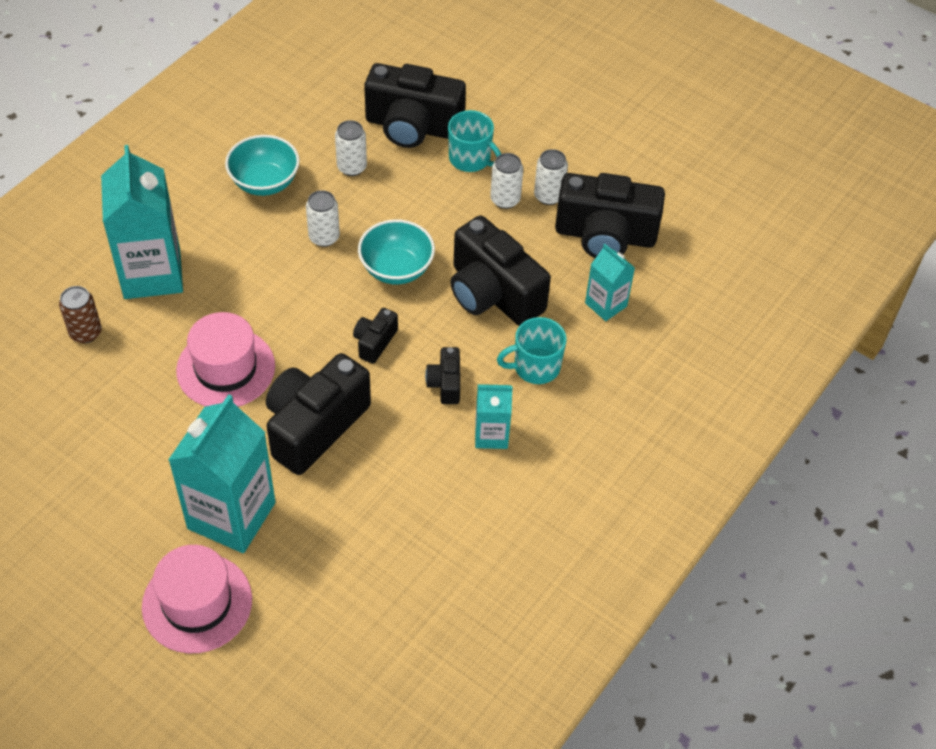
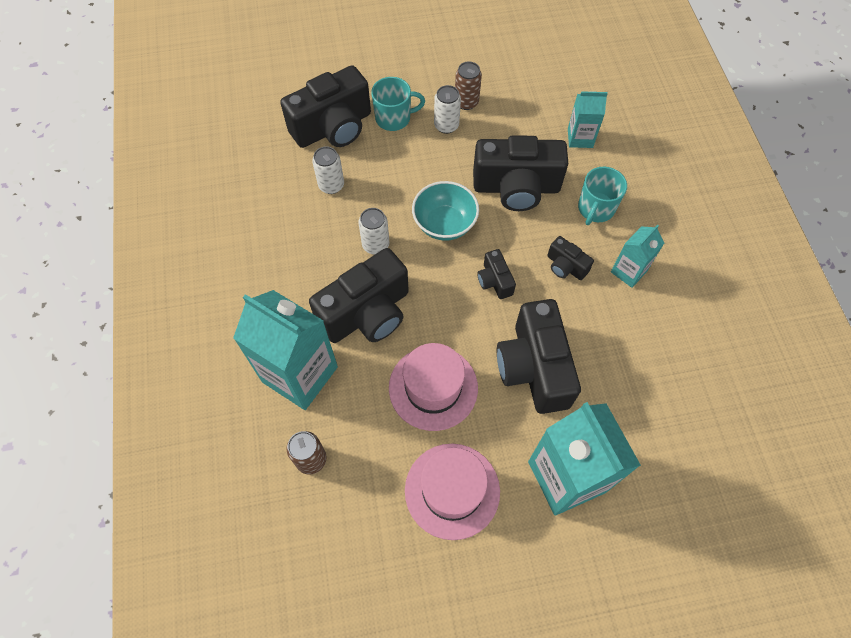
camera: 45 degrees left, 10 degrees up
pink hat [142,545,252,653] -> pink hat moved to [405,444,500,540]
turquoise bowl [225,135,300,196] -> none
white can [534,149,568,205] -> brown can [455,61,482,110]
black camera [555,173,665,258] -> black camera moved to [309,248,409,343]

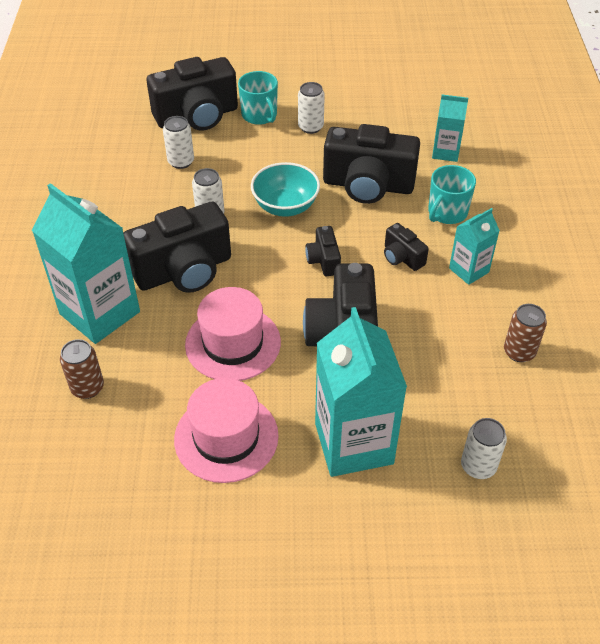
camera: 10 degrees right, 15 degrees down
turquoise mug [371,77,425,131] -> turquoise mug turned 60 degrees clockwise [238,71,278,125]
brown can [455,61,482,110] -> brown can moved to [504,304,547,362]
none -> white can [461,418,507,479]

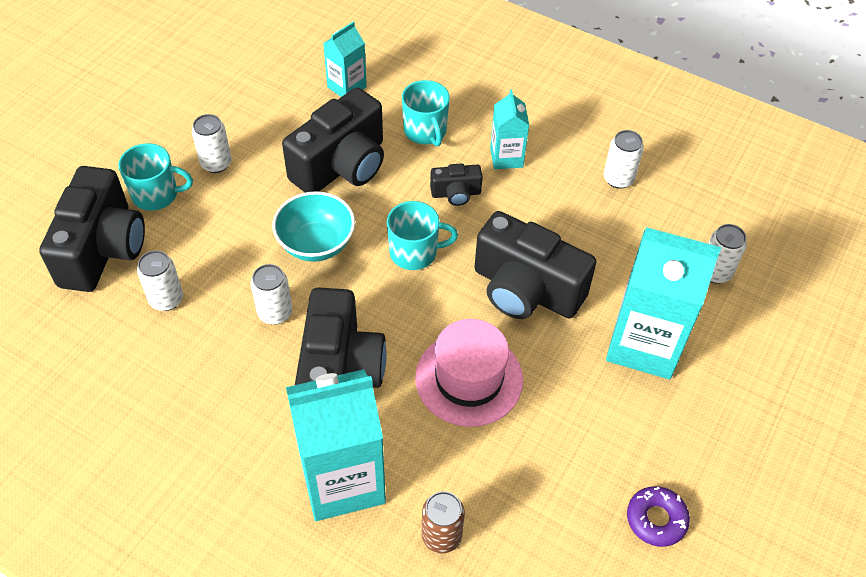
camera: 60 degrees left, 5 degrees up
pink hat [174,378,279,483] -> none
black camera [306,226,341,276] -> turquoise mug [387,201,458,270]
brown can [504,304,547,362] -> white can [604,130,644,189]
none -> purple donut [627,486,690,547]

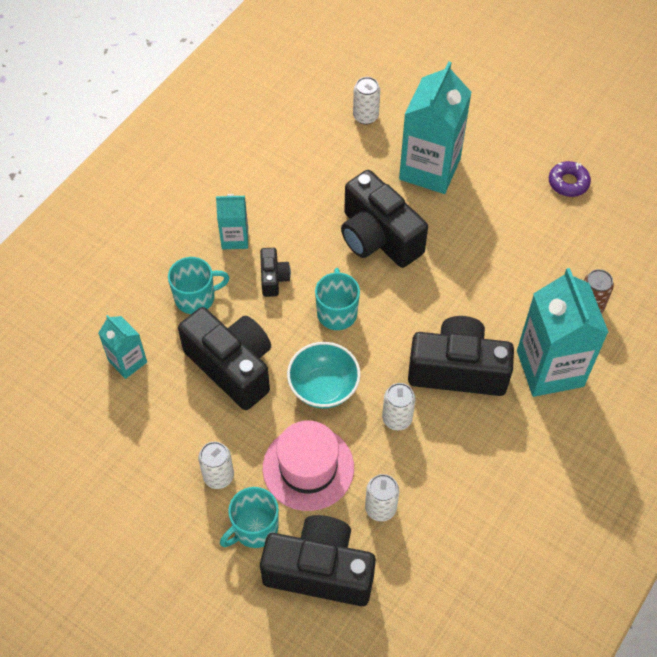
camera: 85 degrees left, 5 degrees up
turquoise mug [118,143,193,211] -> turquoise mug turned 135 degrees counterclockwise [220,487,279,548]
pink hat [415,319,523,427] -> pink hat moved to [263,421,354,511]
black camera [474,211,596,319] -> black camera turned 105 degrees clockwise [341,170,428,268]
white can [604,130,644,189] -> none

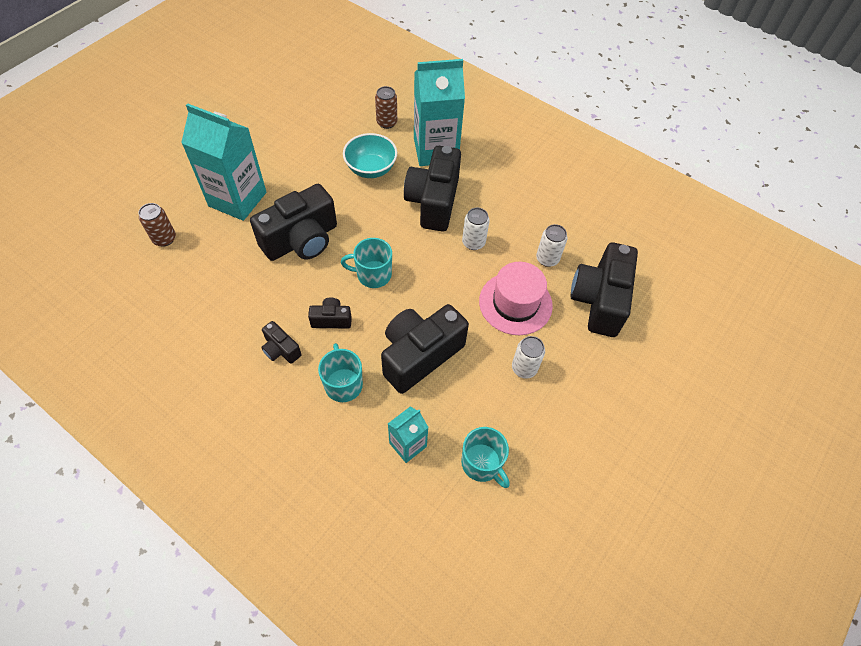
camera: 90 degrees left, 0 degrees up
turquoise carton [216,194,248,249] -> black camera [261,321,302,364]
turquoise mug [220,487,279,548] -> turquoise mug moved to [461,427,510,488]
turquoise bowl [287,342,361,409] -> turquoise bowl moved to [343,133,397,178]
white can [353,77,380,125] -> brown can [138,203,176,247]
purple donut [549,161,591,197] -> none

